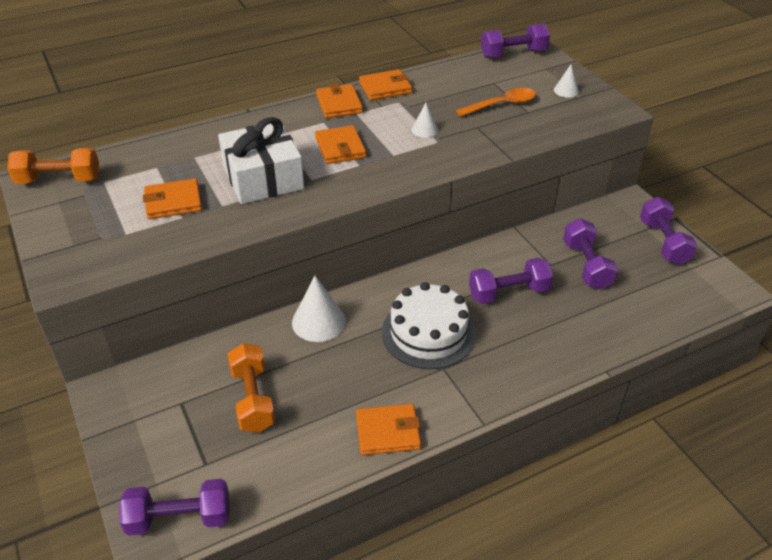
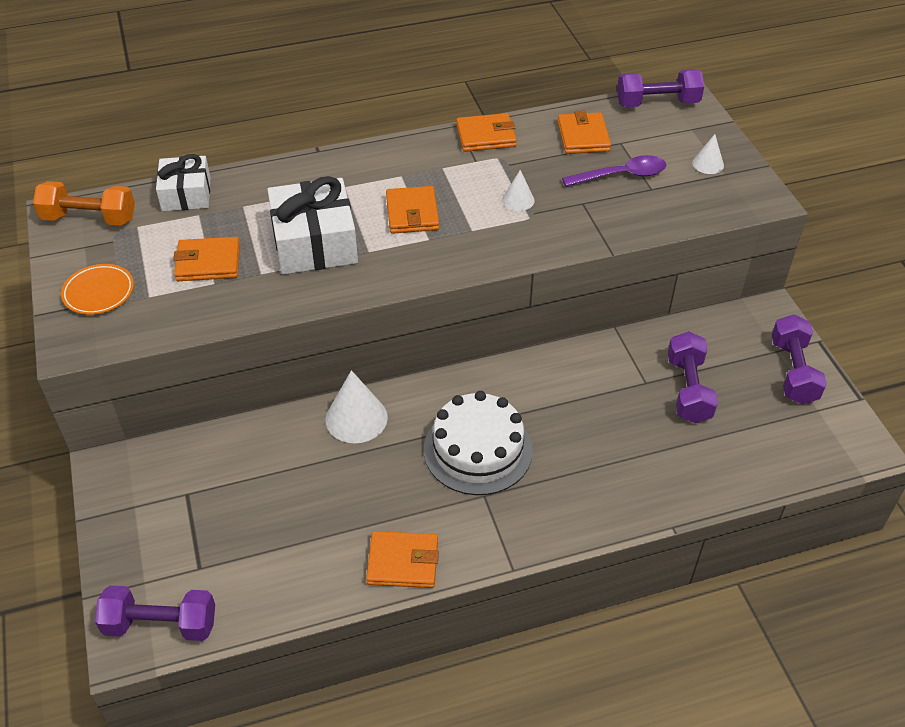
camera: 10 degrees right, 5 degrees up
orange dumbbell [228,343,275,433] -> none
orange wallet [316,84,363,118] -> orange wallet moved to [558,110,611,154]
orange spoon [456,88,536,117] -> purple spoon [562,155,666,187]
purple dumbbell [469,258,553,304] -> none
none -> orange plate [61,264,134,315]
none -> white gift [156,154,211,211]

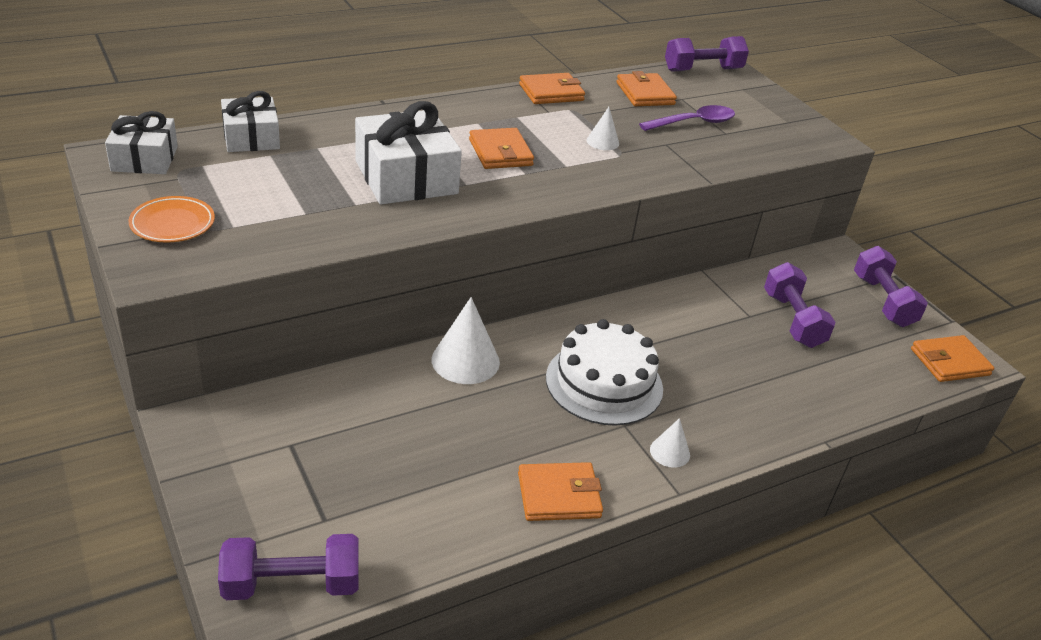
camera: 15 degrees left, 10 degrees down
orange dumbbell [33,181,135,226] -> white gift [105,111,178,174]
orange wallet [173,237,240,281] -> orange wallet moved to [911,335,994,382]
white cone [692,134,724,174] -> white cone moved to [650,418,690,468]

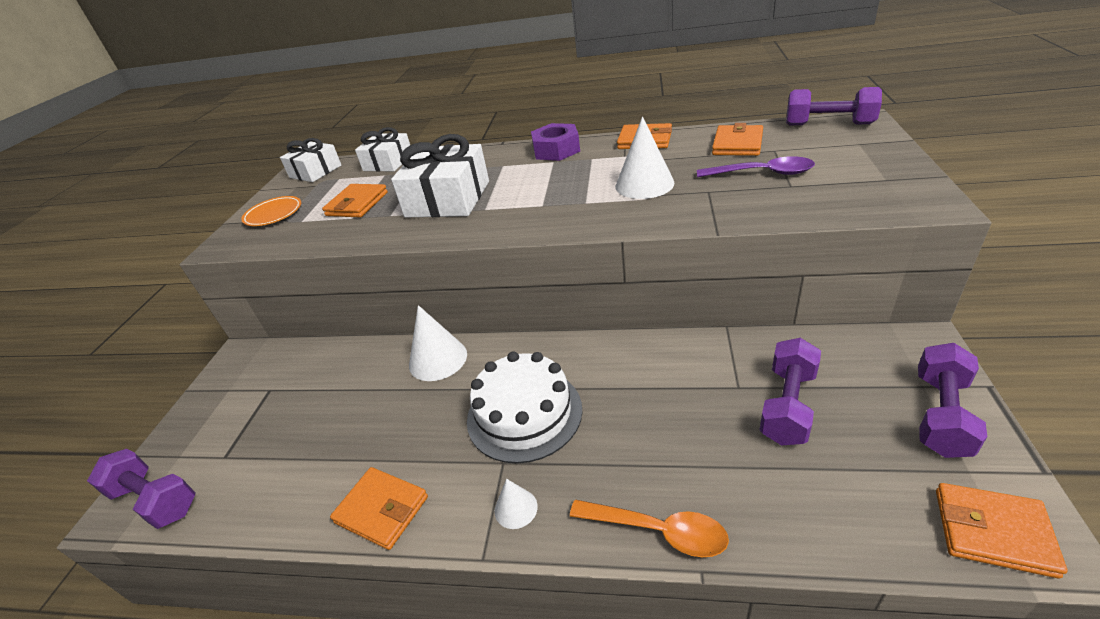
camera: 45 degrees right, 0 degrees up
orange wallet [469,128,534,169] -> orange wallet moved to [322,184,388,217]
white cone [586,107,619,150] -> white cone [615,116,675,199], size x1.82
none -> purple nut [531,123,580,161]
none -> orange spoon [570,499,729,557]

